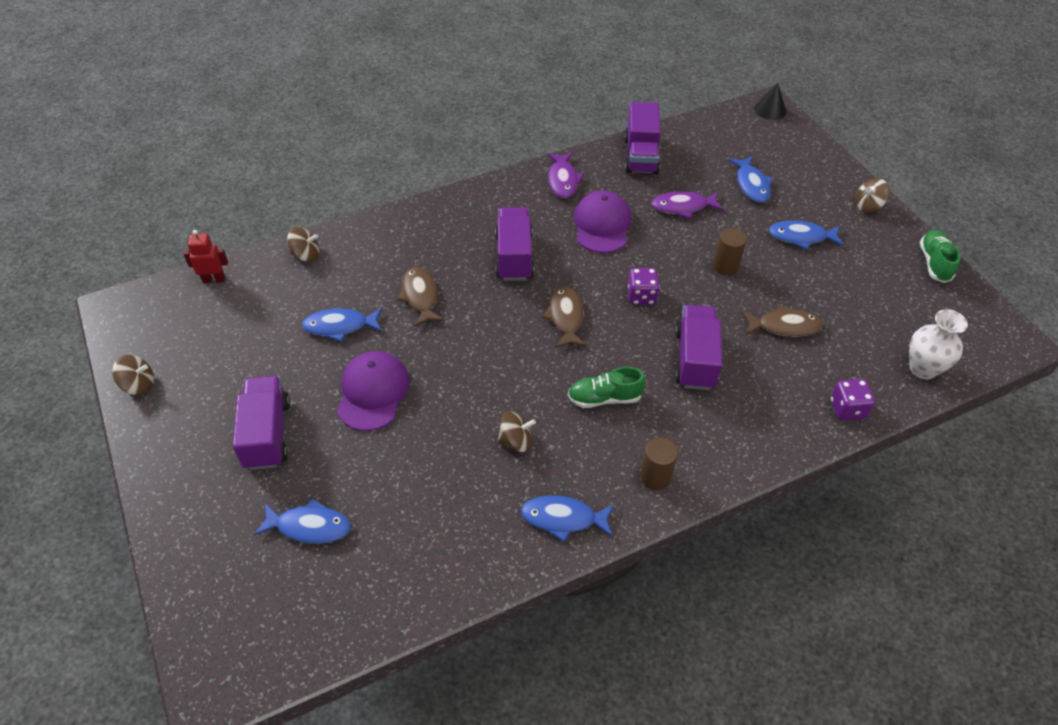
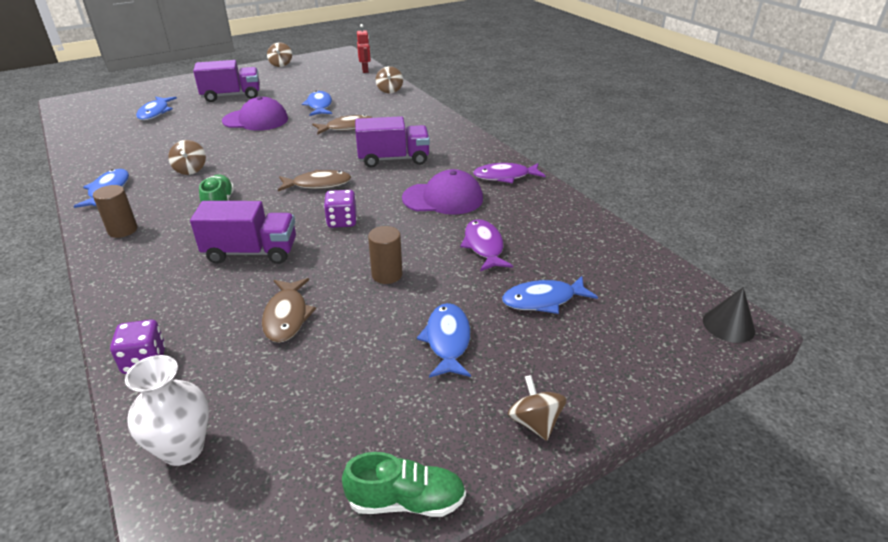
camera: 85 degrees right, 15 degrees down
purple truck [624,102,661,175] -> none

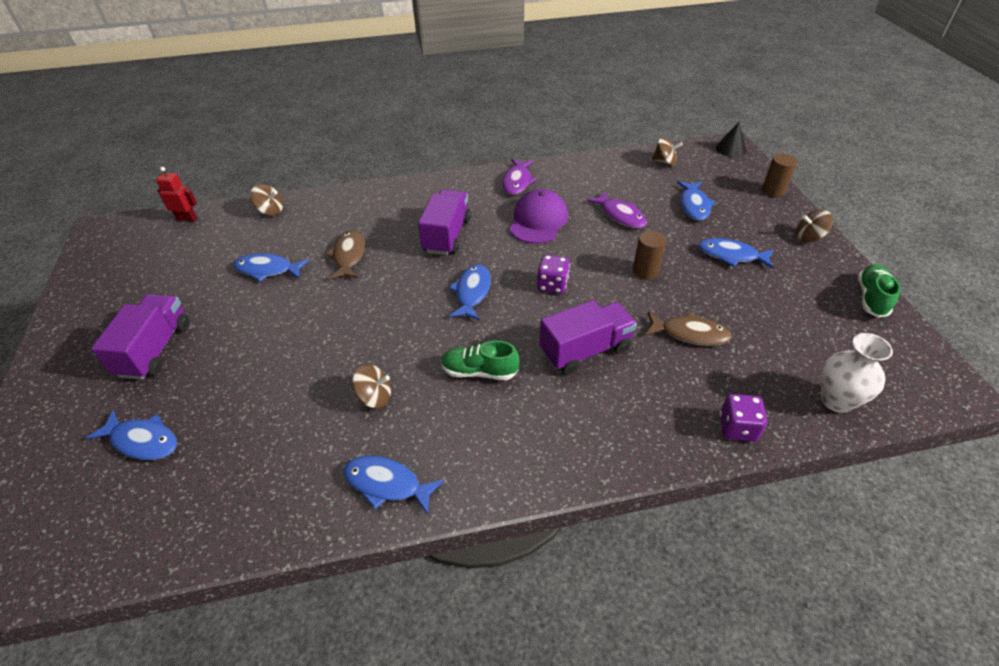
camera: 70 degrees left, 10 degrees up
brown cylinder [93,185,137,238] -> brown cylinder moved to [762,153,797,197]
purple truck [190,201,296,264] -> purple truck turned 45 degrees clockwise [539,300,637,374]
purple cap [222,96,288,131] -> none
brown spinning top [267,42,292,67] -> brown spinning top moved to [651,137,683,166]
brown fish [278,170,351,191] -> blue fish [449,264,491,320]
purple fish [460,219,513,271] -> purple fish turned 135 degrees counterclockwise [587,192,646,228]

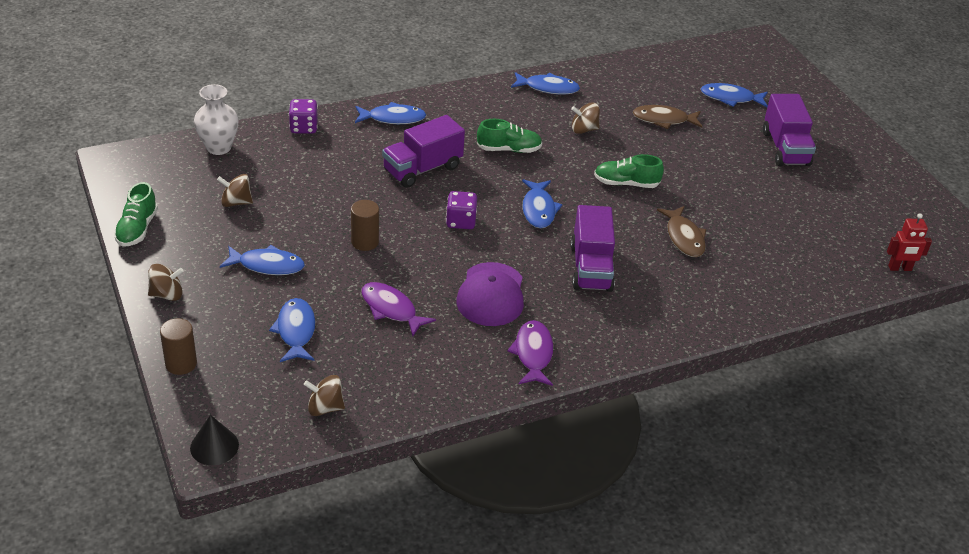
camera: 165 degrees right, 5 degrees down
blue fish [233,253,309,282] -> blue fish moved to [355,102,426,124]
brown spinning top [250,184,283,216] -> brown spinning top moved to [217,174,253,207]
brown fish [645,312,732,346] -> brown fish moved to [633,105,702,129]
none -> green shoe [594,154,664,188]

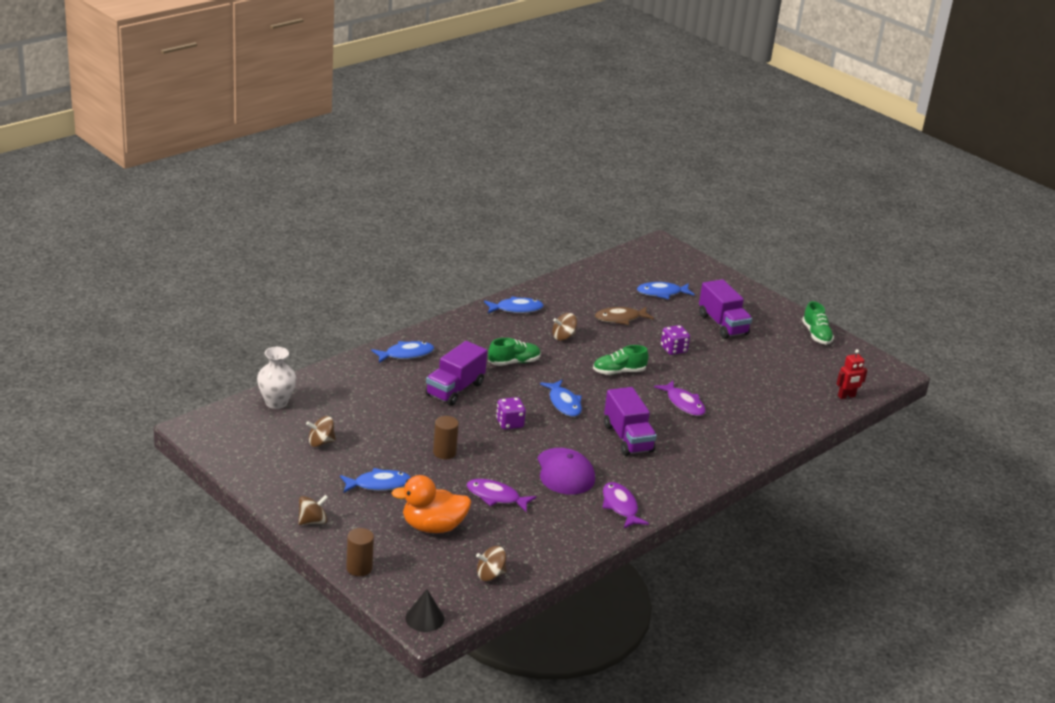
camera: 20 degrees left, 10 degrees down
green shoe [114,182,158,247] -> green shoe moved to [802,301,834,344]
blue fish [269,298,315,362] -> orange duck [392,475,471,533]
purple dice [289,99,318,134] -> purple dice moved to [661,325,690,355]
brown fish [657,206,706,257] -> purple fish [654,381,706,416]

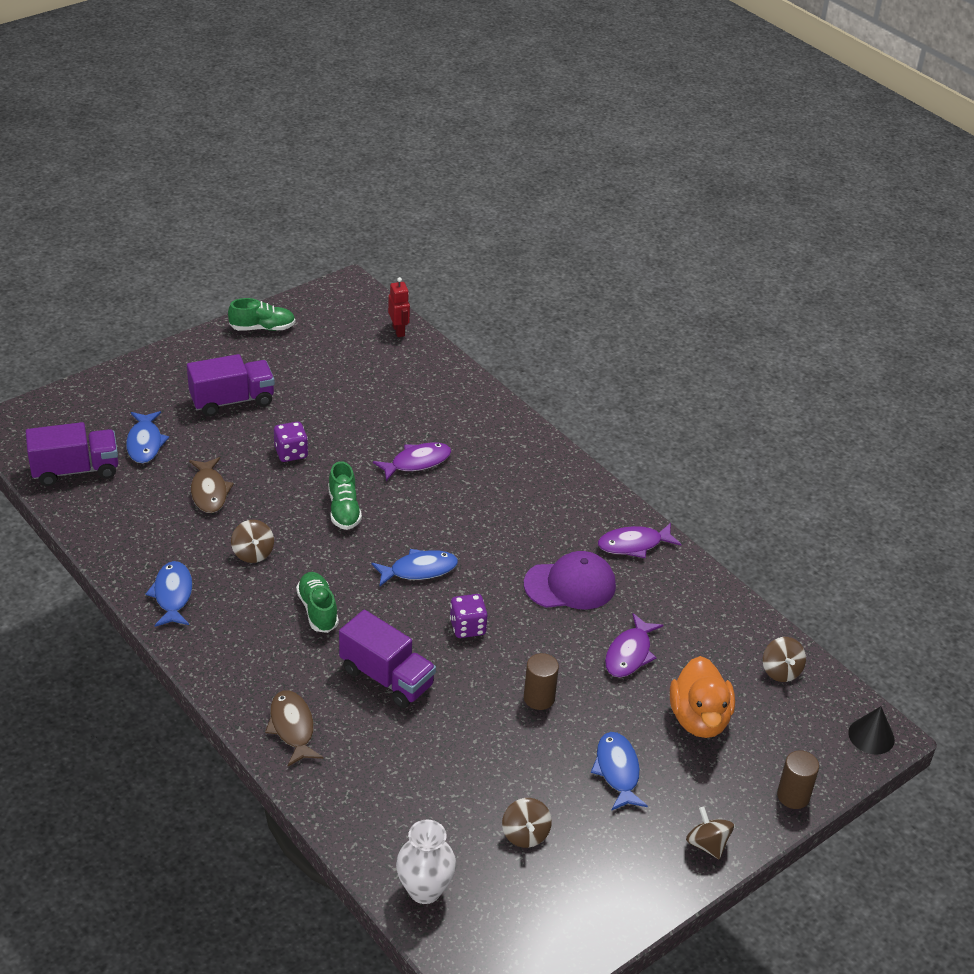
camera: 85 degrees left, 10 degrees up
blue fish [371,341,434,363] -> brown fish [265,690,323,766]
purple truck [604,387,657,456] -> purple truck moved to [26,422,118,486]

